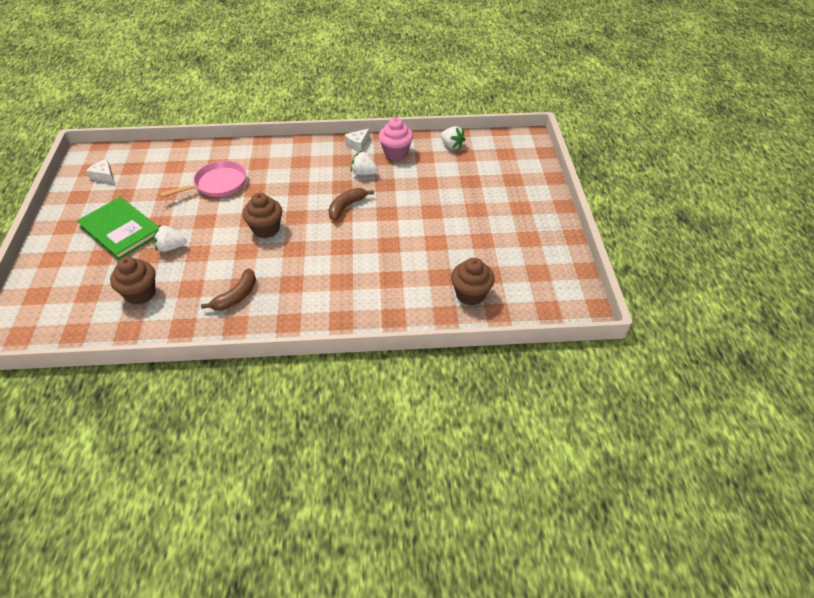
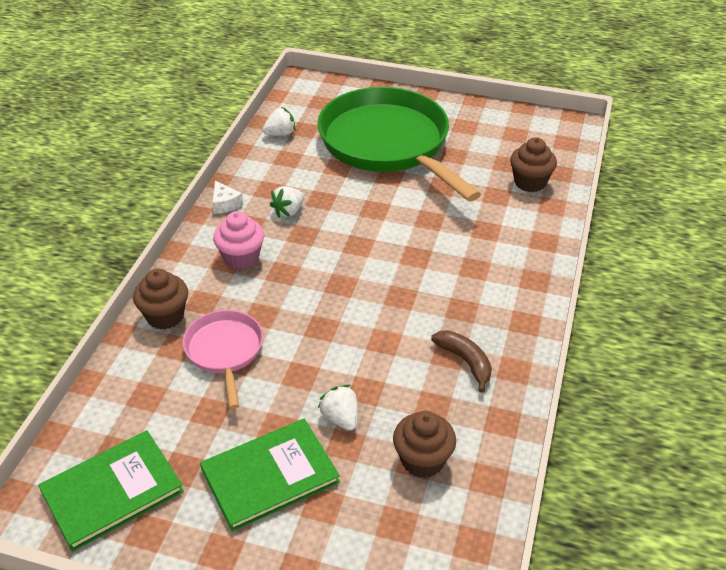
camera: 70 degrees left, 5 degrees down
white cheese [86,159,114,183] -> green book [38,430,184,552]
white strawberry [153,225,186,252] -> white strawberry turned 135 degrees clockwise [318,385,358,430]
brown cupcake [242,193,282,238] -> brown cupcake moved to [133,268,188,330]
brown banana [328,188,374,221] -> none
pink cupcake [379,118,413,160] -> pink cupcake moved to [213,211,264,270]
none -> green pan [317,87,481,201]

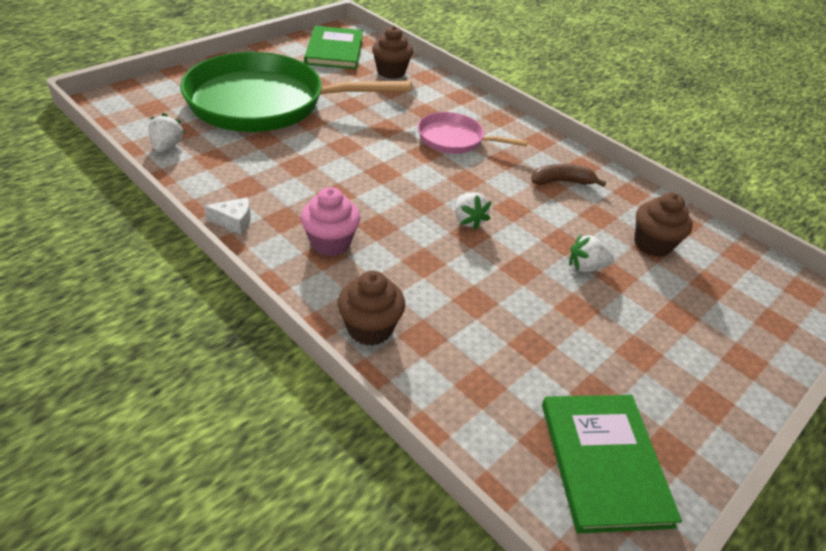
camera: 65 degrees left, 0 degrees up
pink pan [183,310,263,409] -> pink pan moved to [418,112,528,154]
green book [200,419,340,531] -> green book moved to [304,26,363,69]
white strawberry [270,186,304,217] -> white strawberry moved to [455,193,492,230]

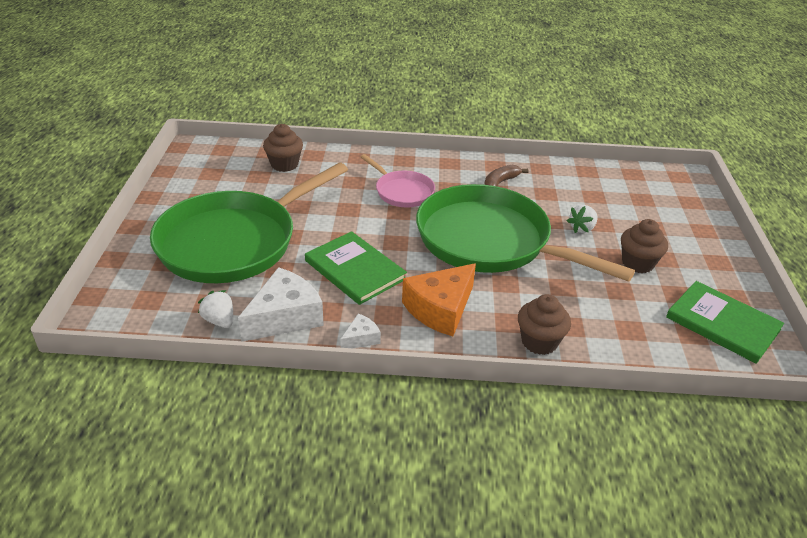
camera: 40 degrees left, 5 degrees down
pink cupcake [301,187,360,256] -> orange cheese [402,263,476,336]
green book [304,26,363,69] -> green book moved to [305,231,407,305]
pink pan [418,112,528,154] -> pink pan turned 105 degrees counterclockwise [361,154,435,208]
white strawberry [455,193,492,230] -> green pan [416,184,635,282]
brown cupcake [634,193,693,257] -> brown cupcake moved to [621,219,668,273]
none -> white cheese [238,267,324,341]

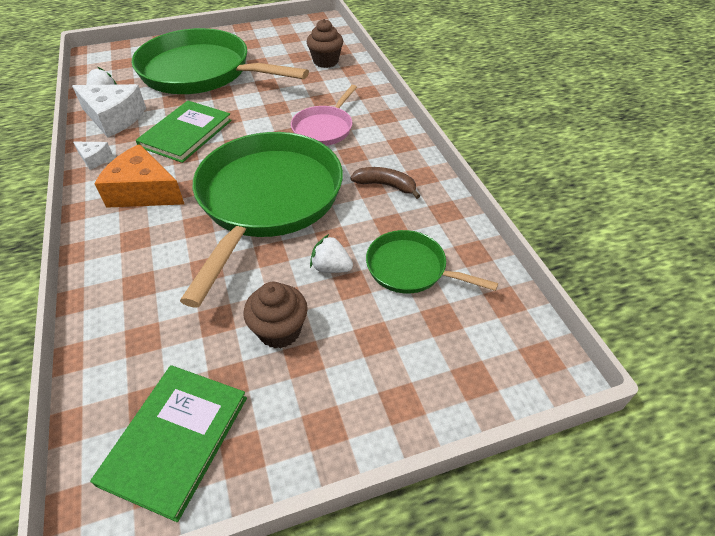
camera: 70 degrees right, 10 degrees up
brown cupcake [518,294,571,355] -> none
none -> green pan [366,230,498,294]

